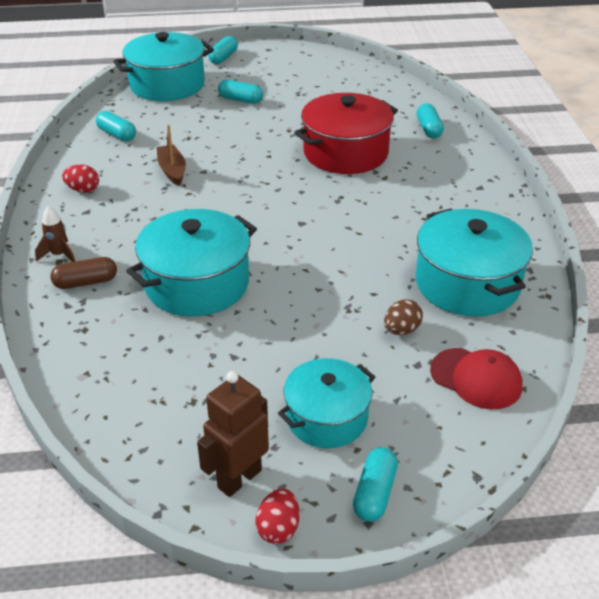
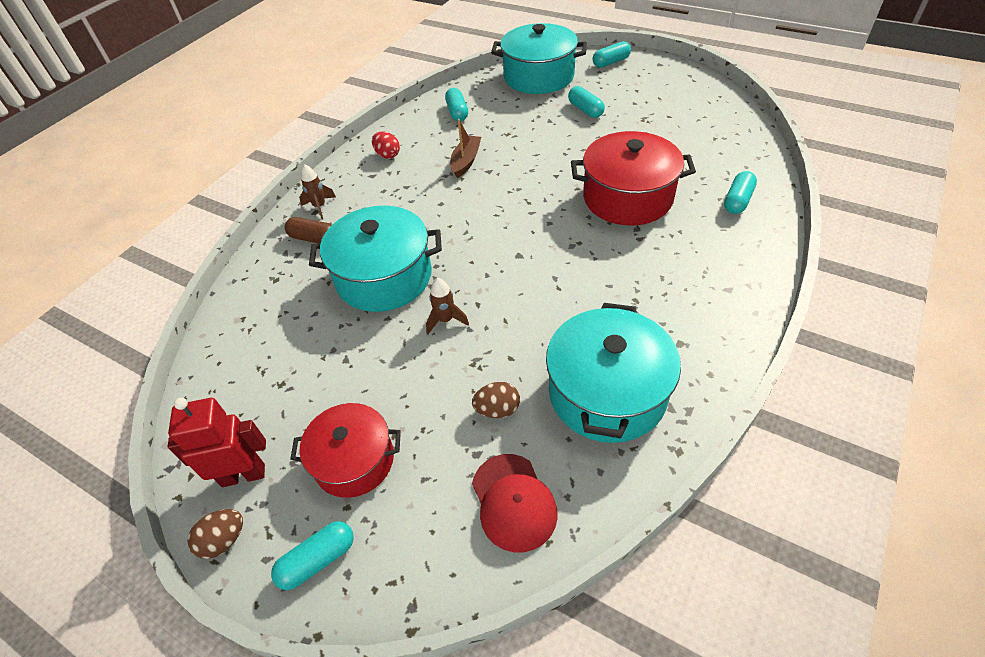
camera: 40 degrees right, 10 degrees up
brown robot [197,371,269,497] -> red robot [167,398,266,487]
red egg [255,489,300,544] -> brown egg [188,509,243,559]
turquoise pot [278,358,375,448] -> red pot [290,403,401,498]
none -> brown rocket [426,278,469,334]

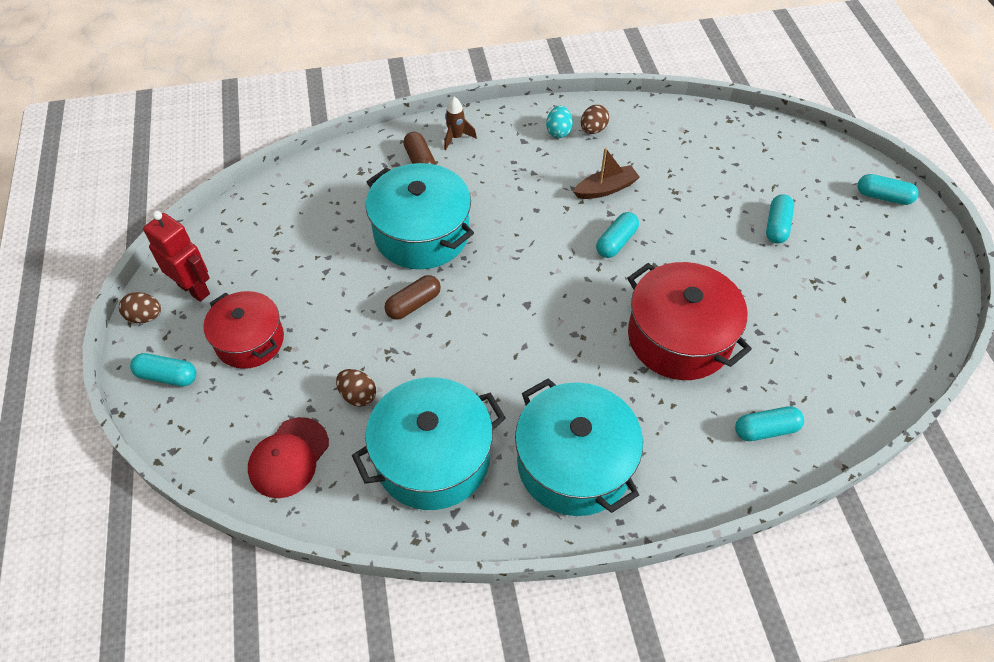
camera: 45 degrees right, 5 degrees up
red egg [372,132,400,159] -> turquoise egg [546,106,573,138]
brown rocket [426,278,469,334] -> brown capsule [384,275,441,320]
turquoise capsule [445,88,468,121] -> turquoise capsule moved to [596,212,639,258]
turquoise pot [491,23,587,94] -> turquoise pot moved to [515,378,643,516]
none -> brown egg [581,105,609,134]

